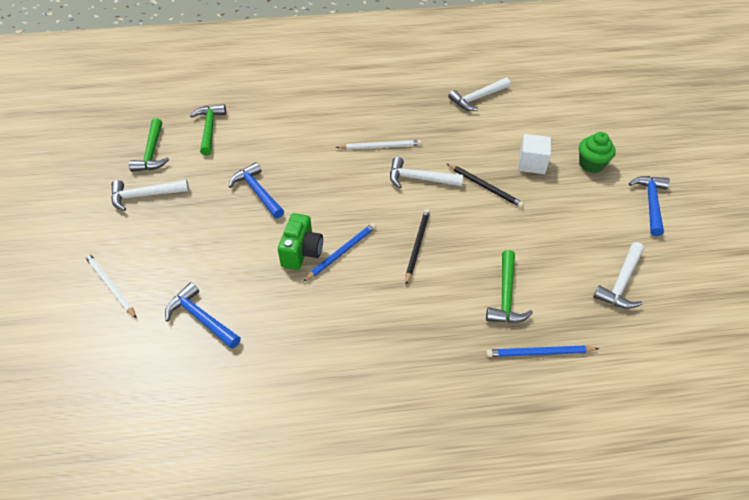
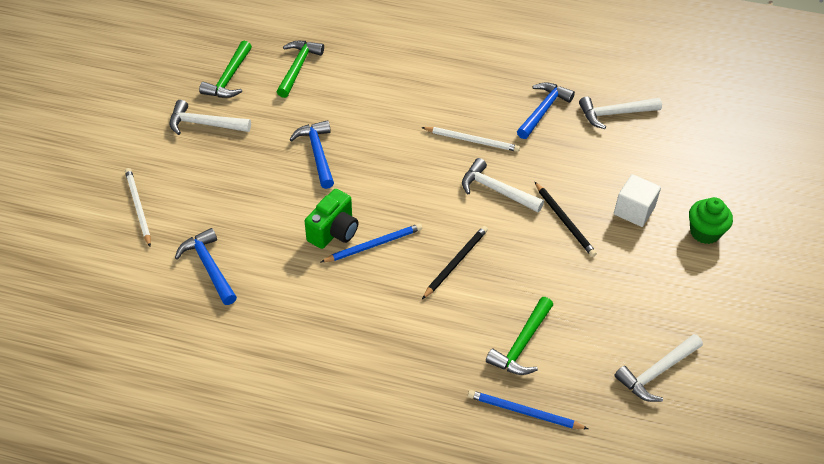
camera: 20 degrees right, 0 degrees up
blue hammer [629,176,670,236] -> blue hammer moved to [517,82,575,139]

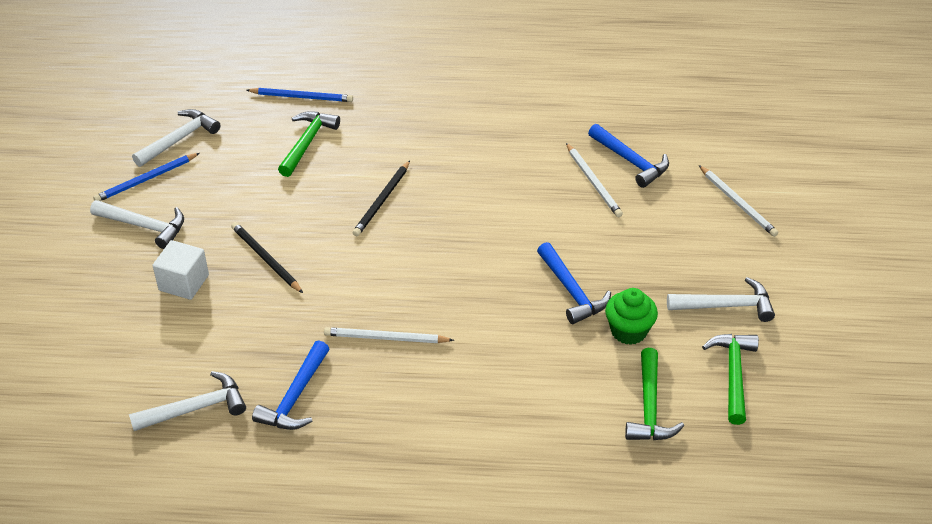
camera: 170 degrees right, 5 degrees down
green camera [305,189,358,249] -> none
blue pencil [321,224,422,262] -> blue pencil moved to [93,153,200,201]
white hammer [462,158,544,212] -> white hammer moved to [90,200,184,249]
green cupcake [689,197,733,244] -> green cupcake moved to [605,288,658,345]
none -> white pencil [566,143,623,217]

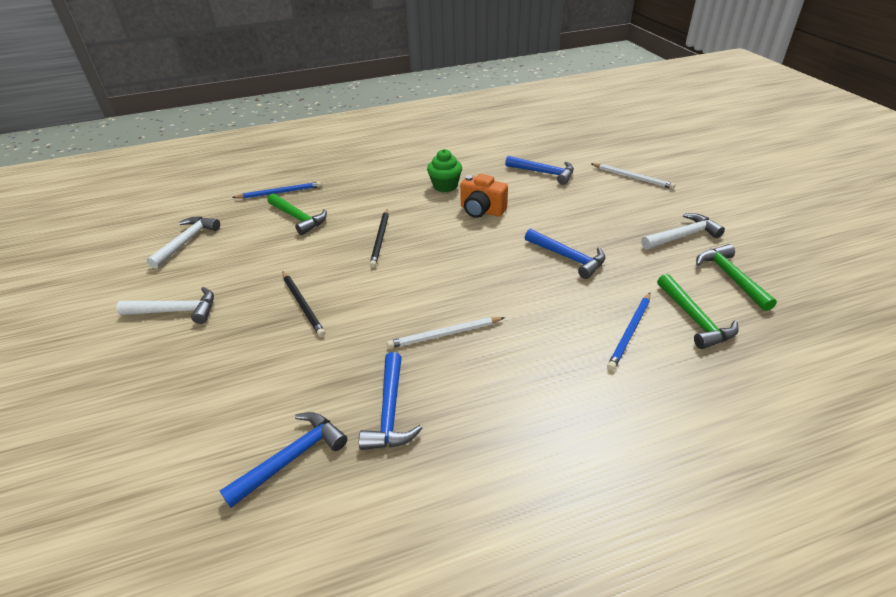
camera: 20 degrees left, 5 degrees down
blue pencil [93,153,200,201] -> blue pencil moved to [607,293,650,371]
white hammer [129,371,246,431] -> blue hammer [220,412,347,508]
white cube [152,240,209,300] -> none
black pencil [231,222,303,293] -> black pencil turned 150 degrees counterclockwise [283,272,325,337]
green hammer [278,111,340,177] -> green hammer turned 135 degrees clockwise [268,194,327,235]
white pencil [566,143,623,217] -> none
green cupcake [605,288,658,345] -> green cupcake moved to [427,149,462,192]
none -> orange camera [460,174,508,218]

